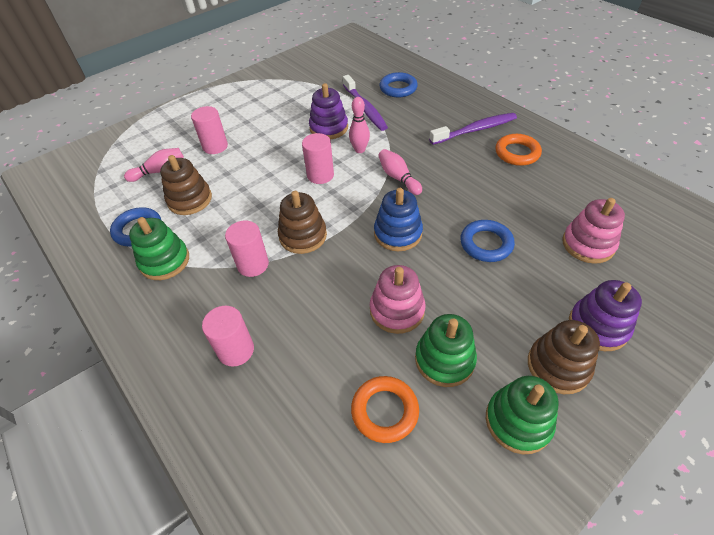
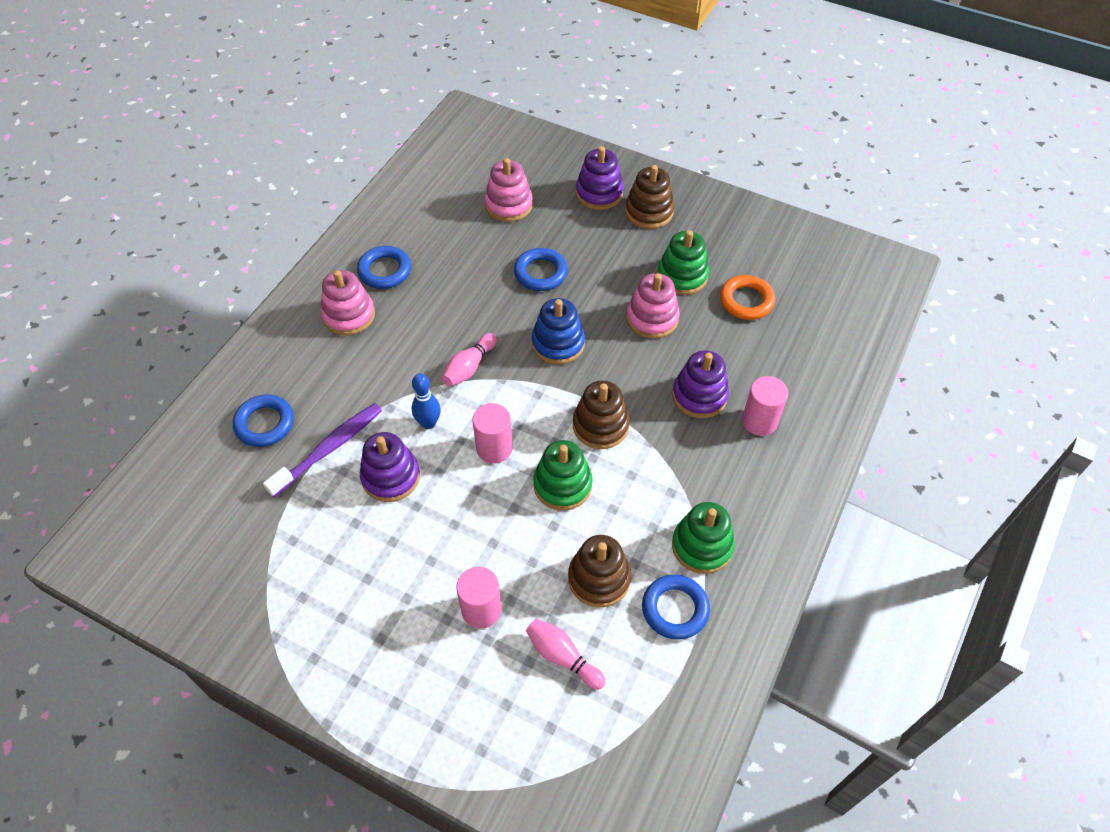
camera: 115 degrees left, 5 degrees up
pink cylinder [225,221,269,277] -> none
pink bowling pin [349,97,370,153] -> blue bowling pin [412,373,441,429]
purple toothbrush [429,113,517,145] -> pink stacking toy [321,270,375,336]
green stacking toy [486,376,559,454] -> green stacking toy moved to [533,440,593,511]
orange ring [496,134,542,166] -> blue ring [357,246,411,289]
none -> purple stacking toy [672,350,729,418]

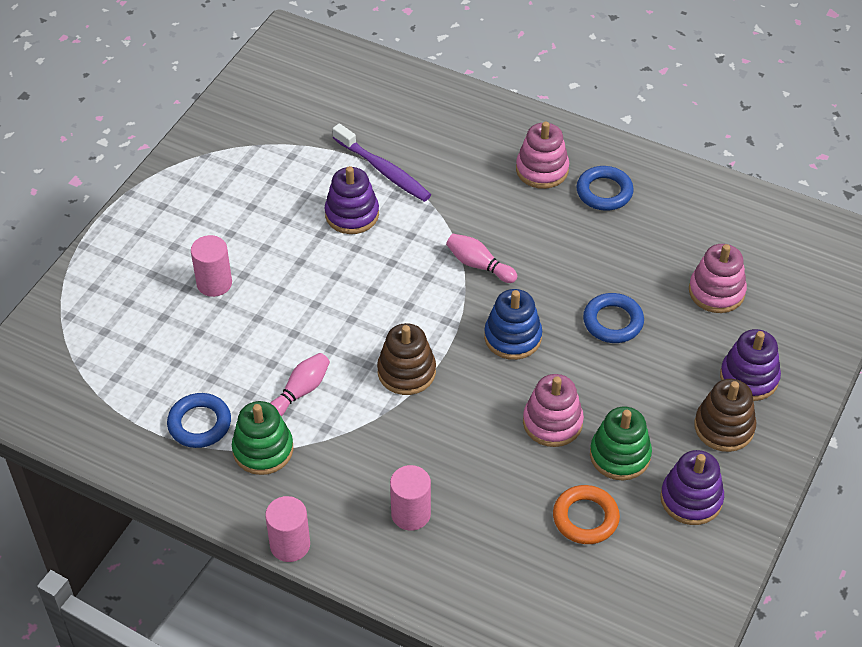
camera: 90 degrees right, 5 degrees down
blue ring [233,394,294,447] -> none
blue bowling pin [412,373,441,429] -> none
pink cylinder [473,403,513,463] -> pink cylinder moved to [265,496,310,562]
pink bowling pin [526,619,606,690] -> pink bowling pin moved to [270,353,330,416]
green stacking toy [533,440,593,511] -> none
brown stacking toy [568,535,631,607] -> none
purple stacking toy [672,350,729,418] -> purple stacking toy moved to [660,450,724,525]

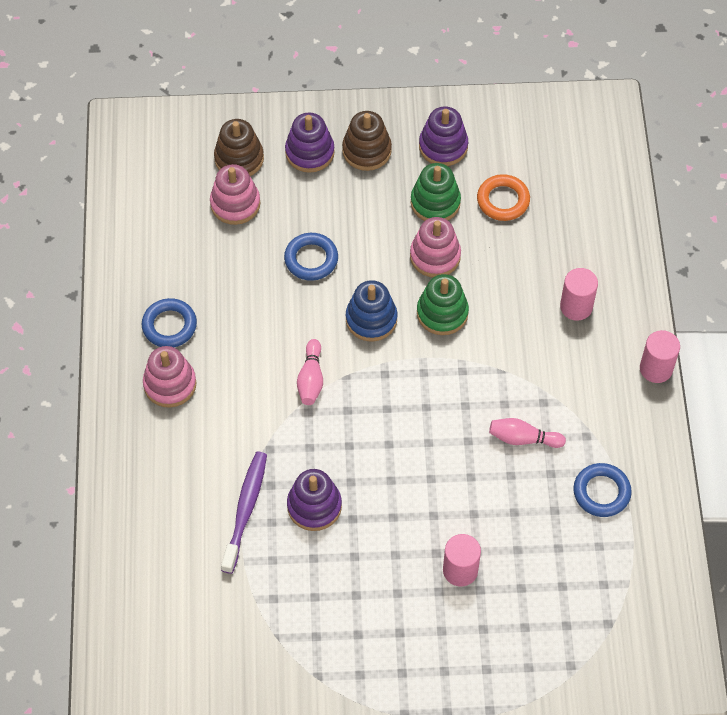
camera: 120 degrees left, 10 degrees up
green stacking toy [232,401,293,475] -> green stacking toy moved to [417,274,469,335]
brown stacking toy [377,323,436,395] -> brown stacking toy moved to [214,119,264,176]

